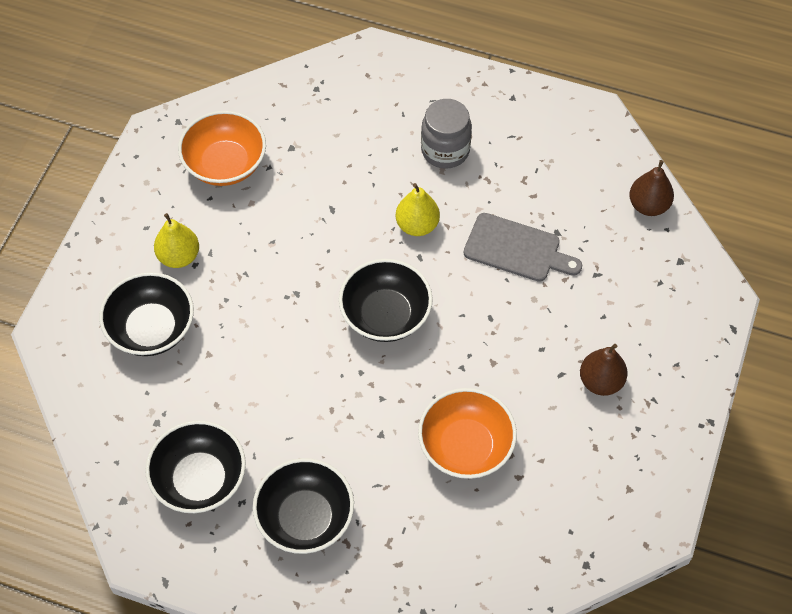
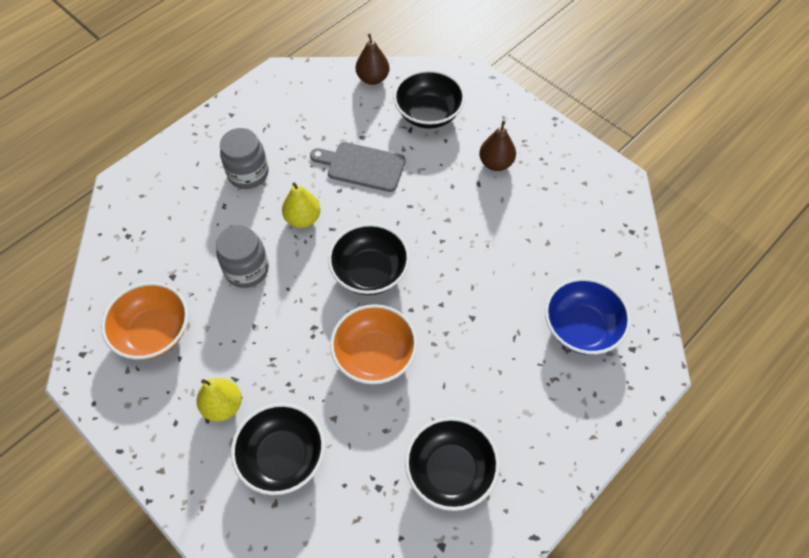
camera: 65 degrees left, 0 degrees up
black bowl [253,458,354,554] -> black bowl moved to [393,70,465,129]
orange bowl [418,388,517,479] -> orange bowl moved to [330,304,417,384]
grey cutting board [464,213,582,282] -> grey cutting board turned 120 degrees counterclockwise [310,142,406,192]
none -> grey jar [216,225,269,288]
none -> blue bowl [545,278,631,355]

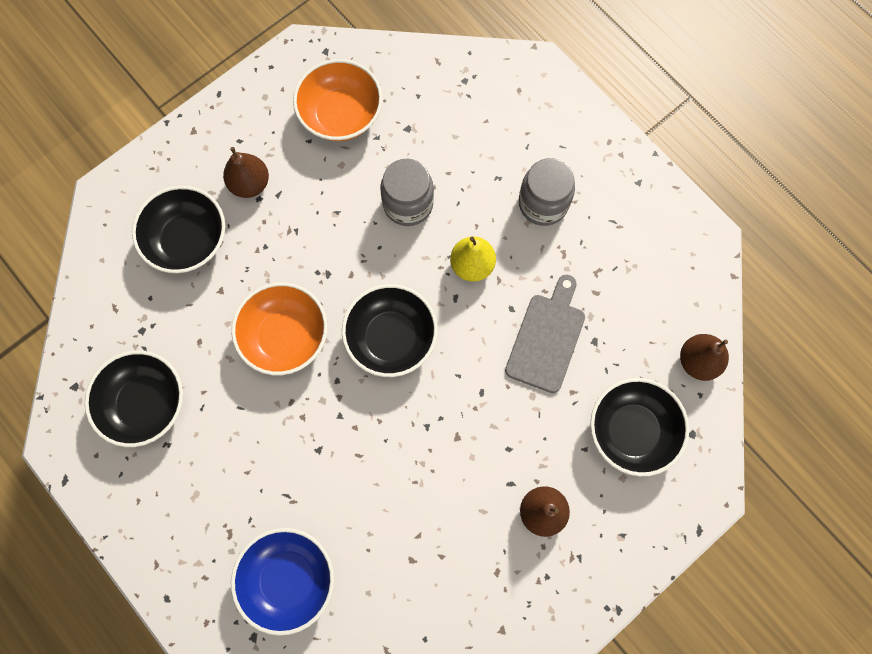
camera: 95 degrees right, 15 degrees up
yellow pear [196,378,242,422] -> brown pear [223,147,269,198]

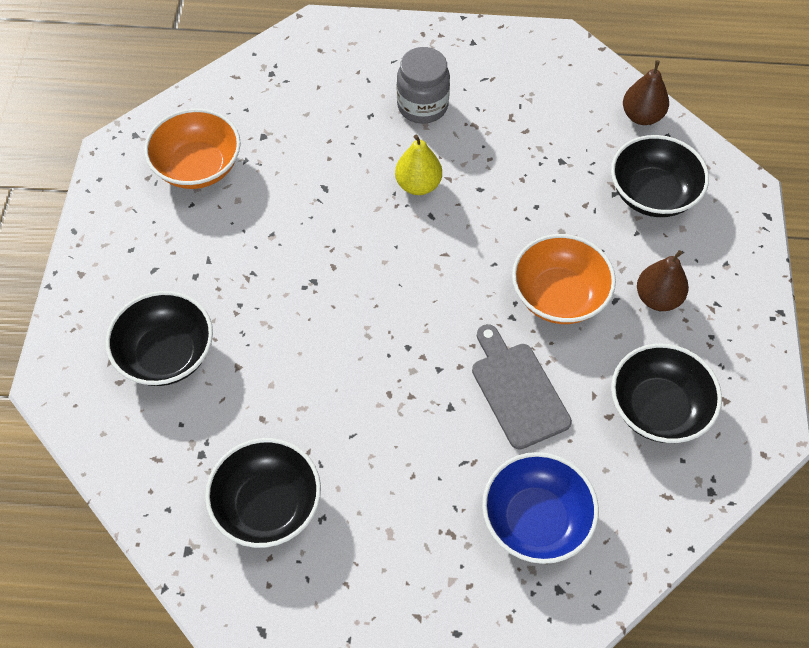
camera: 45 degrees left, 15 degrees down
brown pear [223,147,269,198] -> none
orange bowl [231,283,327,375] -> orange bowl moved to [512,234,616,324]
black bowl [342,284,438,377] -> black bowl moved to [611,344,722,443]
grey jar [380,159,434,226] -> none
grey cutting board [505,275,585,393] -> grey cutting board moved to [472,324,572,450]

